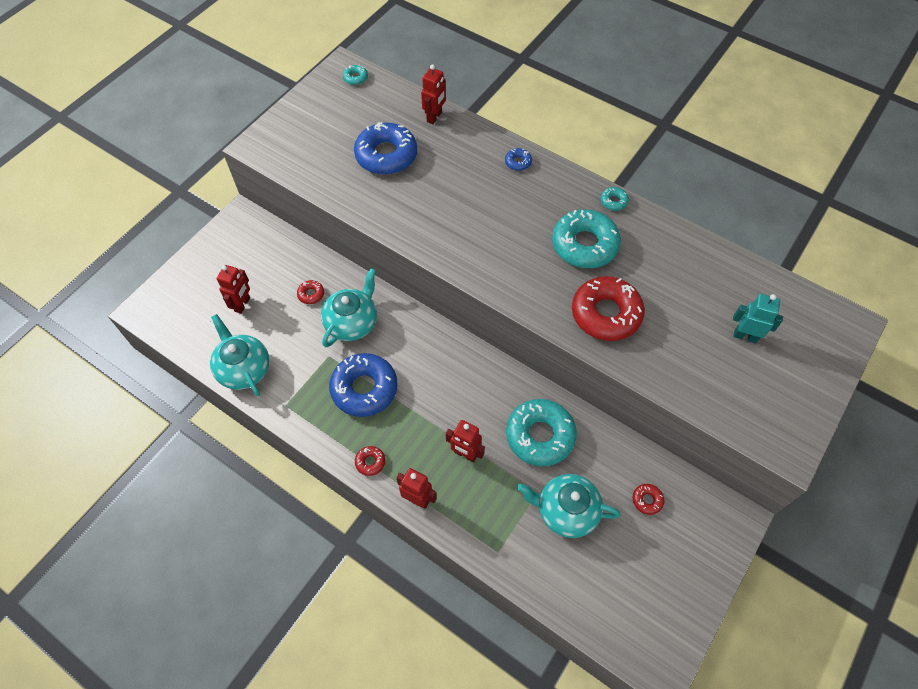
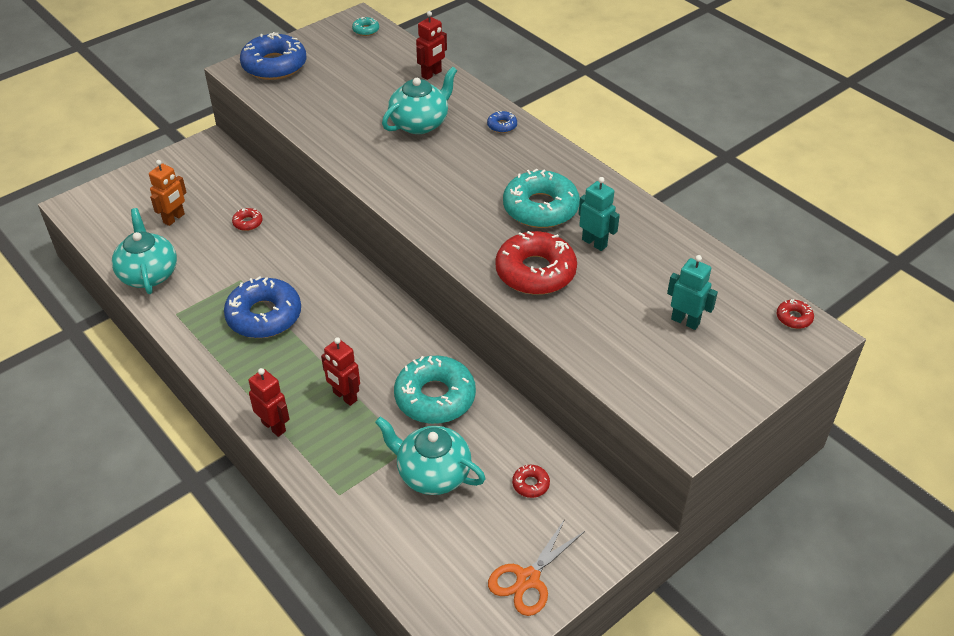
camera: 15 degrees right, 15 degrees down
red robot [217,265,250,313] -> orange robot [149,160,187,226]
turquoise teapot [321,268,377,347] -> turquoise teapot moved to [382,67,457,134]
blue donut [354,122,417,175] -> blue donut moved to [240,32,306,80]
red donut [355,446,385,476] -> red donut moved to [777,299,814,329]
turquoise donut [600,187,629,211] -> none
none -> orange scissors [488,519,585,616]
none -> turquoise robot [579,177,620,251]

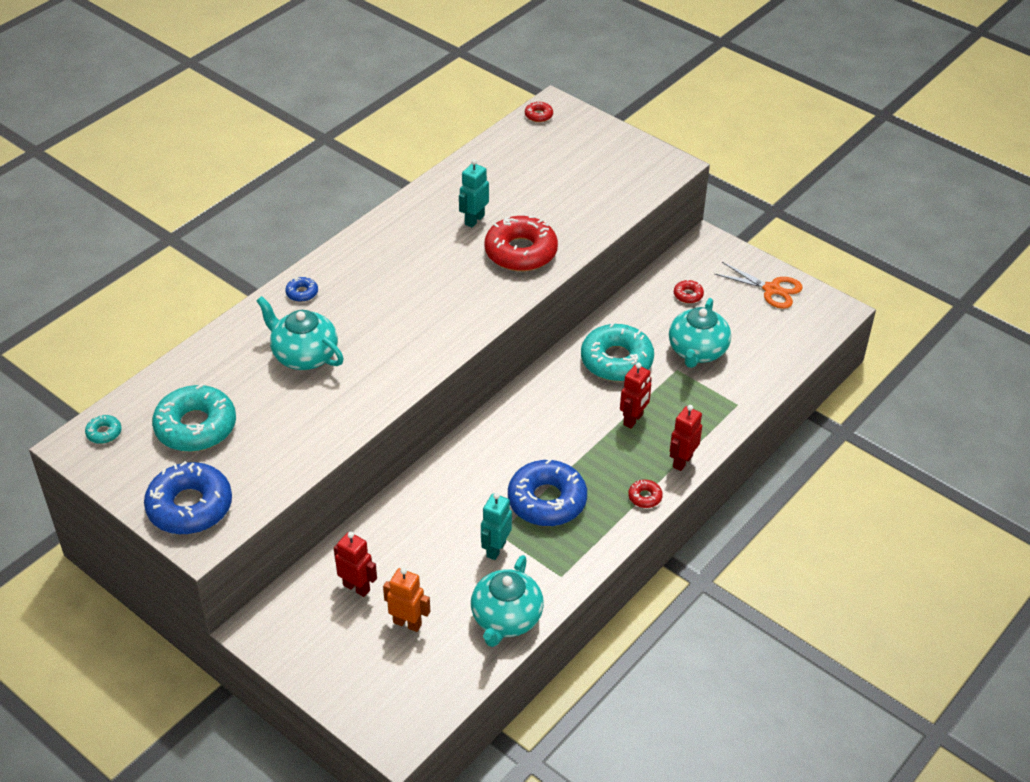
camera: 100 degrees left, 0 degrees up
turquoise teapot [112,208,177,294] -> turquoise teapot turned 45 degrees counterclockwise [471,555,544,647]
red donut [232,208,263,231] -> red donut moved to [628,480,663,508]
red robot [416,11,447,80] -> red robot moved to [334,532,377,597]
turquoise donut [503,168,580,228] -> turquoise donut moved to [152,384,236,452]
turquoise robot [667,255,718,330] -> turquoise robot moved to [481,493,512,560]

